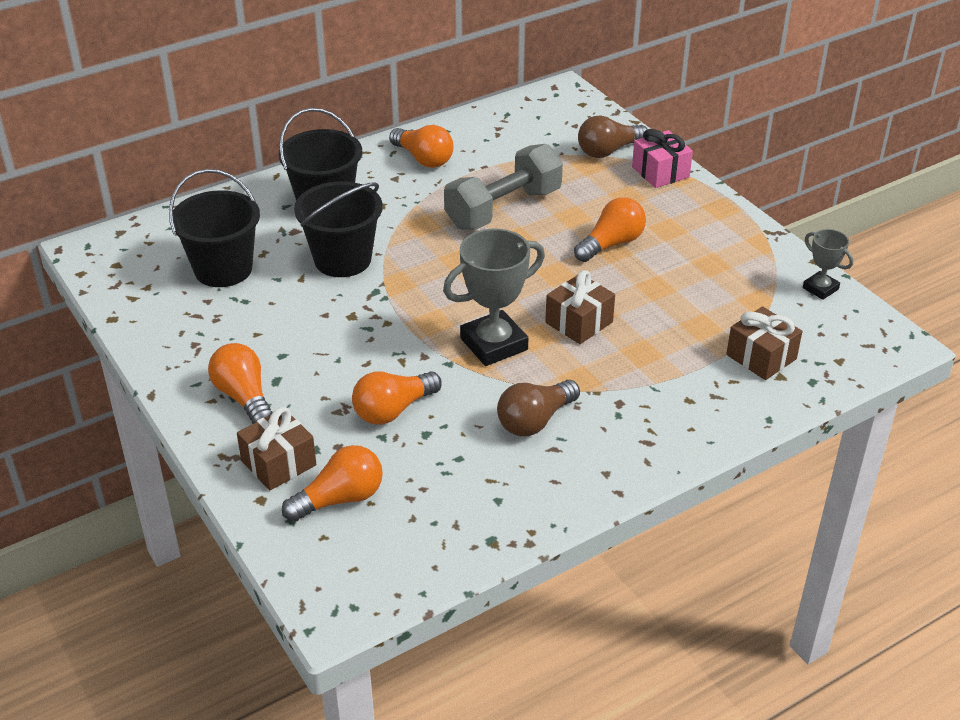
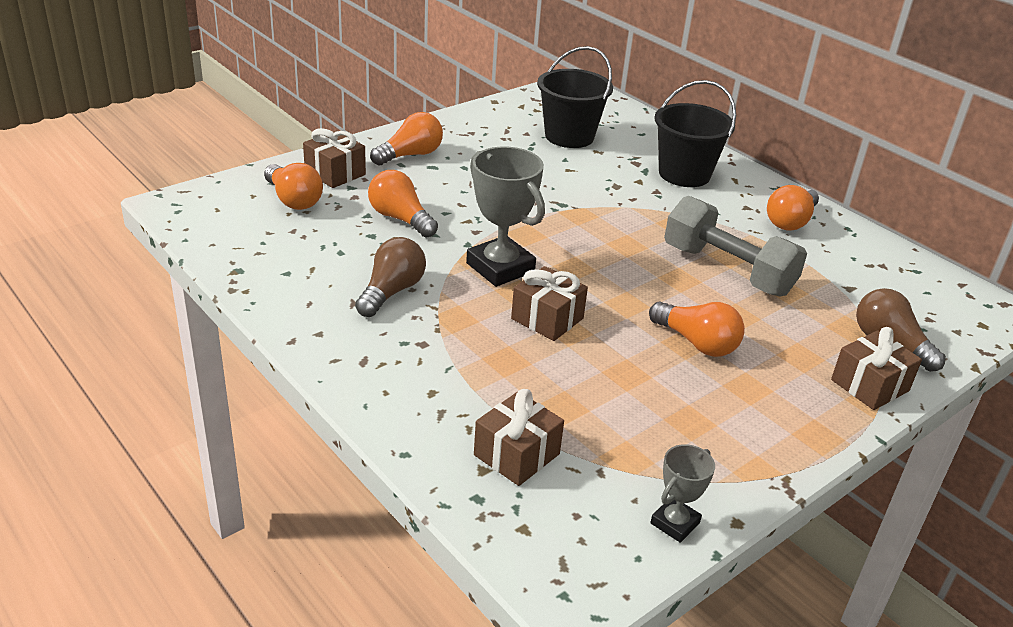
camera: 80 degrees right, 5 degrees down
black bucket [294,181,383,277] -> none
brown light bulb [497,380,580,436] -> brown light bulb turned 75 degrees clockwise [355,237,426,317]
pink gift [632,129,693,188] -> brown gift [831,327,922,410]

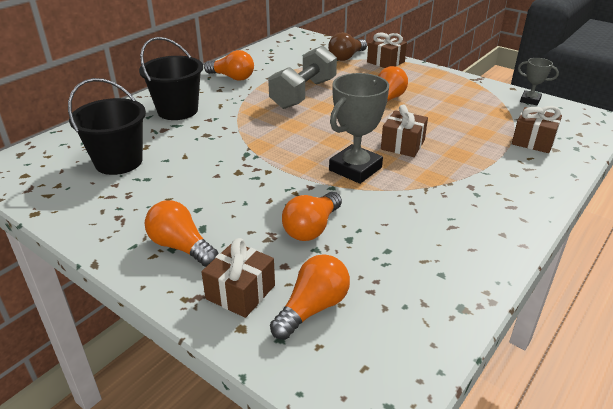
camera: 100 degrees left, 0 degrees up
brown light bulb [355,237,426,317] -> none

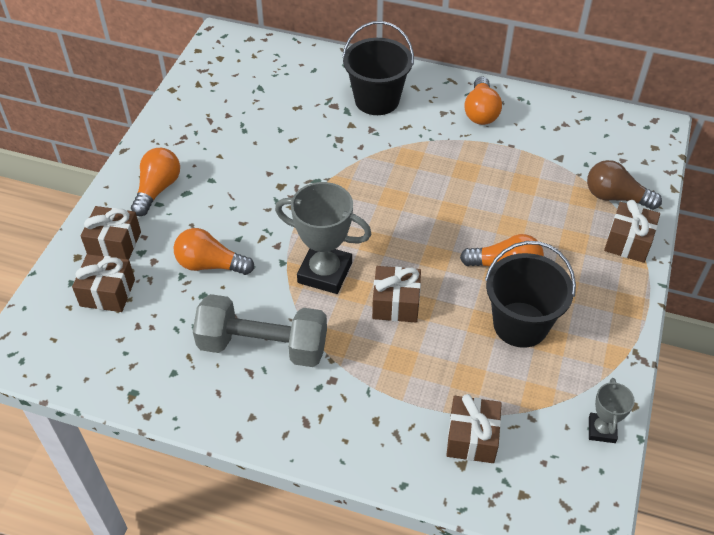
camera: 70 degrees right, 15 degrees up
black bucket [68,78,146,175] -> black bucket moved to [485,241,576,348]
grey dumbbell [268,45,337,109] -> grey dumbbell moved to [193,294,327,367]
orange light bulb [270,254,350,340] -> brown gift [72,254,135,312]

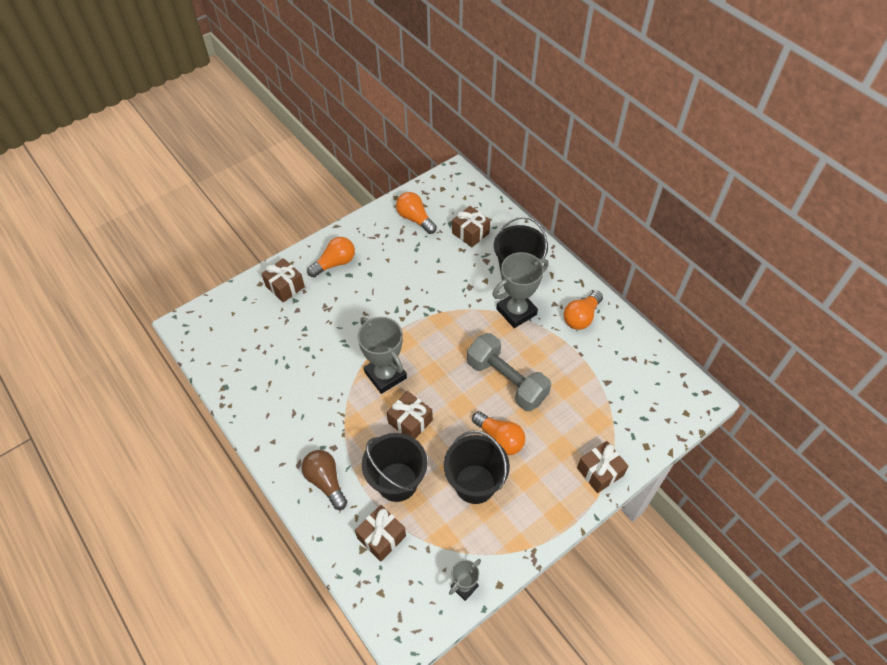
camera: 35 degrees right, 5 degrees up
brown gift [72,254,135,312] -> brown gift moved to [452,206,490,247]
orange light bulb [174,228,254,275] -> orange light bulb moved to [396,192,437,234]
grey dumbbell [193,294,327,367] -> grey dumbbell moved to [467,333,551,411]
brown light bulb [587,160,662,210] -> brown light bulb moved to [301,450,347,510]
none -> black bucket [362,433,427,502]
none -> grey trophy [493,252,549,328]

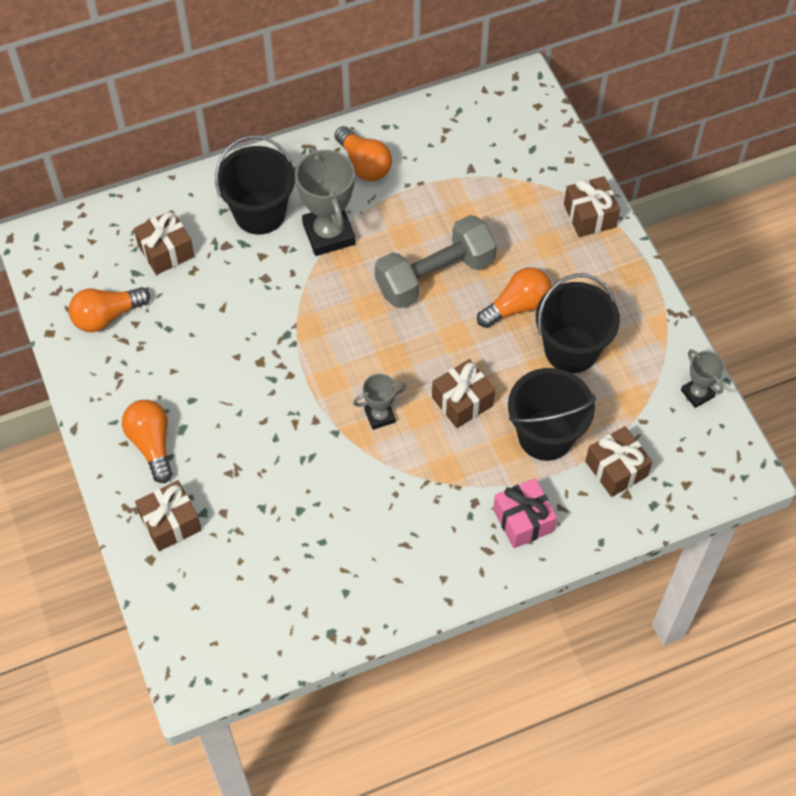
camera: 75 degrees left, 5 degrees up
brown light bulb [301,450,347,510] -> pink gift [493,478,557,548]
grey trophy [358,317,407,394] -> grey trophy [353,374,406,430], size x0.54

